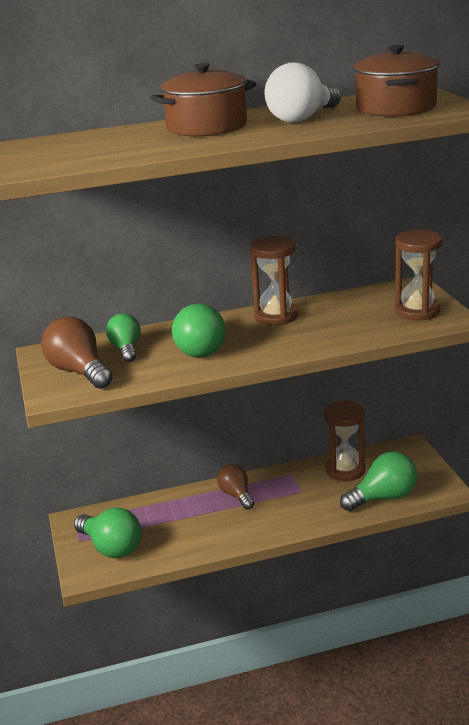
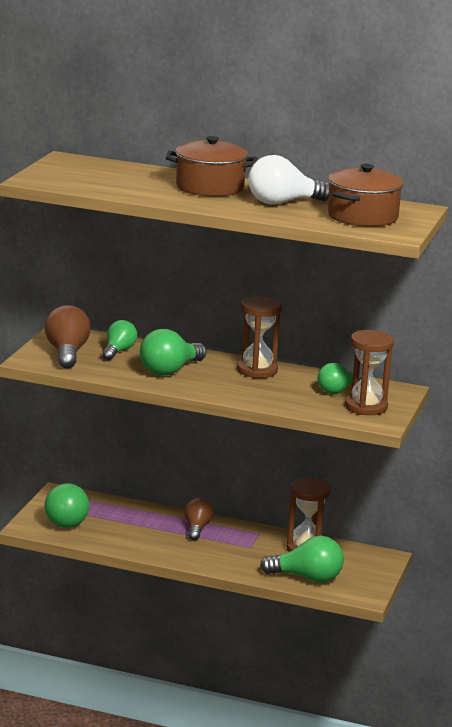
camera: 30 degrees right, 5 degrees down
none -> green light bulb [318,363,361,394]

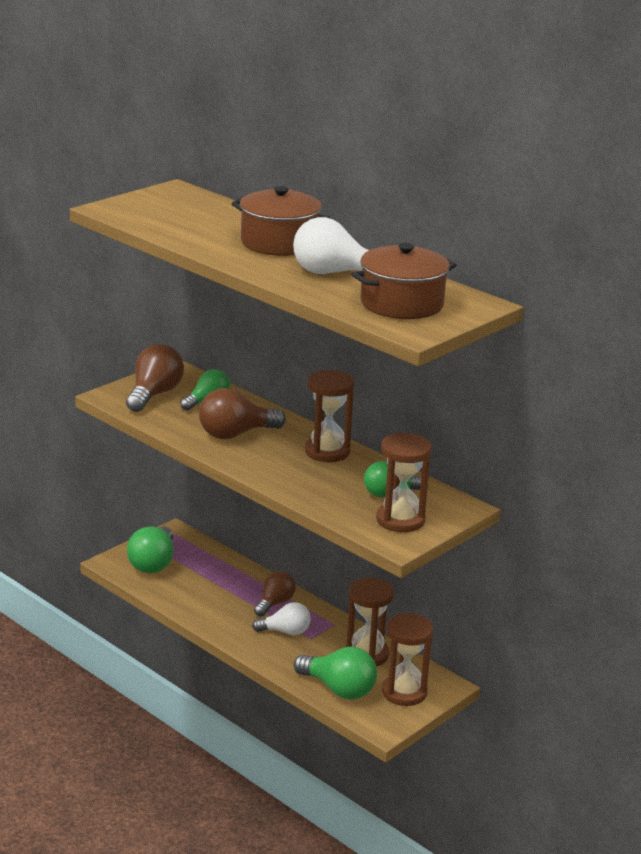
camera: 25 degrees right, 5 degrees up
green light bulb [140,329,207,376] -> brown light bulb [199,388,286,439]
none -> white light bulb [252,602,311,635]
none -> brown hourglass [382,613,434,706]

